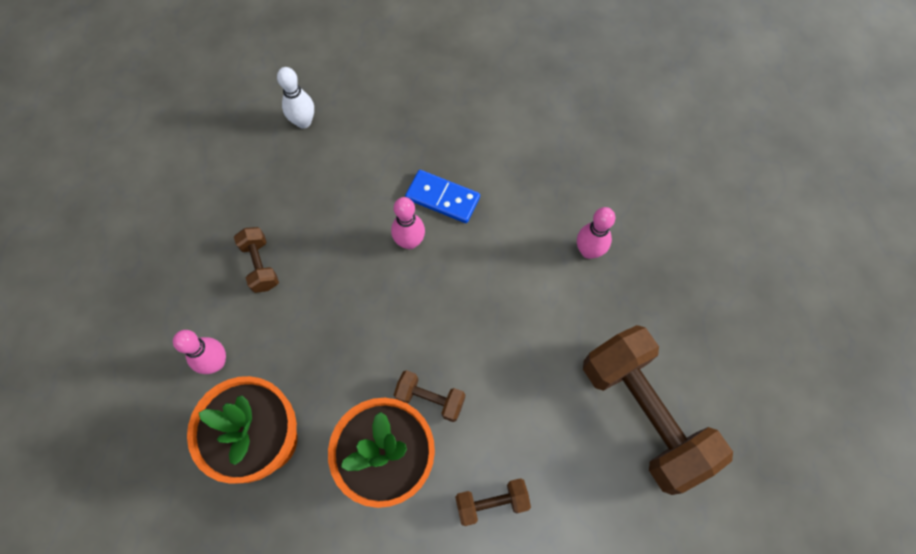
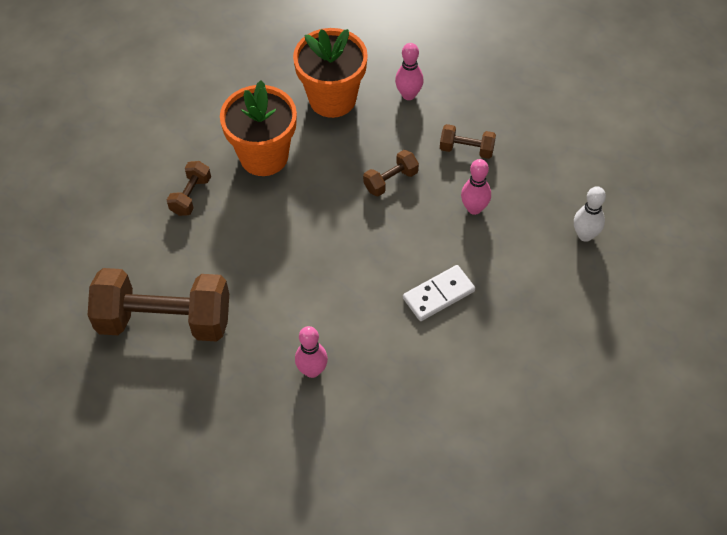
camera: 125 degrees right, 10 degrees down
pink bowling pin [391,197,425,249] -> pink bowling pin moved to [461,159,491,215]
brown dumbbell [394,370,465,422] -> brown dumbbell moved to [363,150,419,196]
blue domino [405,170,480,223] -> white domino [403,265,475,321]

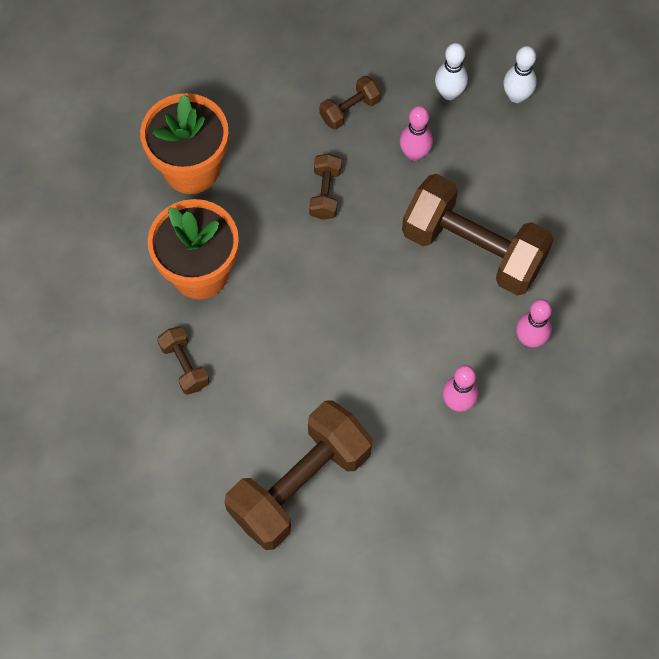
camera: 50 degrees left, 10 degrees up
pink bowling pin [395,43,424,100] -> pink bowling pin moved to [516,299,552,348]
white domino [403,265,475,321] -> brown dumbbell [402,174,554,296]
none -> white bowling pin [435,43,468,100]

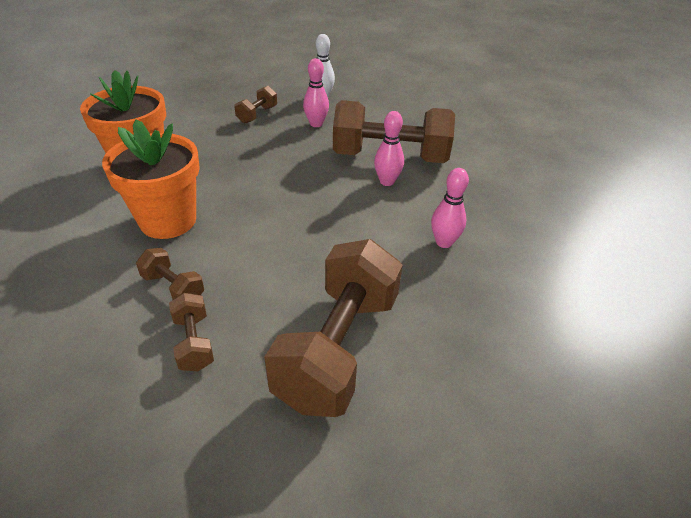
camera: 25 degrees left, 25 degrees down
brown dumbbell [309,153,342,220] -> brown dumbbell moved to [169,293,214,371]
white bowling pin [503,46,537,103] -> none
pink bowling pin [516,299,552,348] -> pink bowling pin moved to [374,111,404,186]

